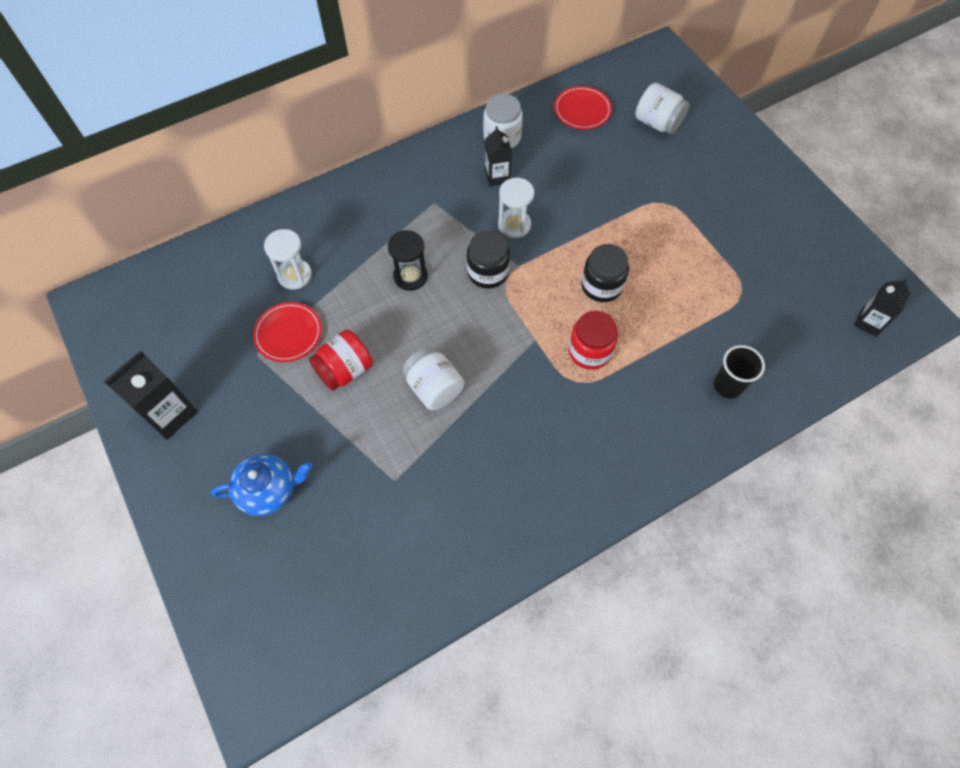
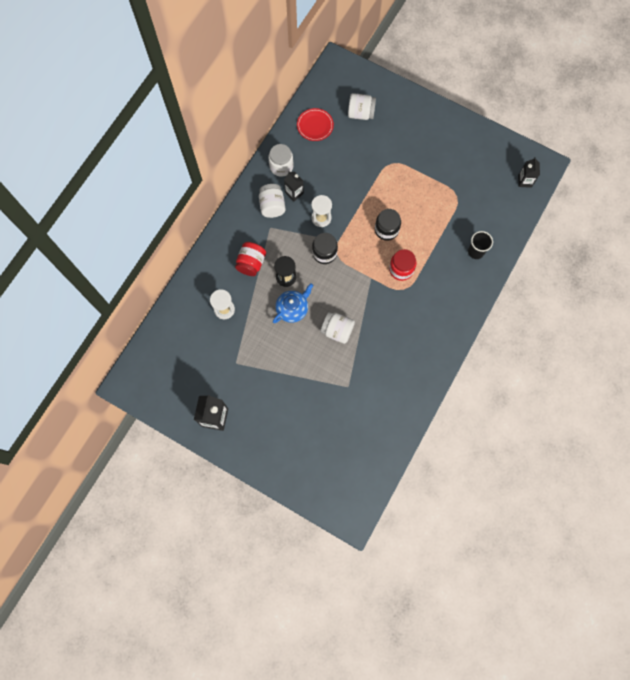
camera: 30 degrees left, 10 degrees up
blue teapot [211,454,312,516] -> blue teapot moved to [273,283,314,323]
red plate [253,302,322,362] -> none
red jar [309,330,373,391] -> red jar moved to [235,242,266,276]
none -> white jar [259,184,286,218]

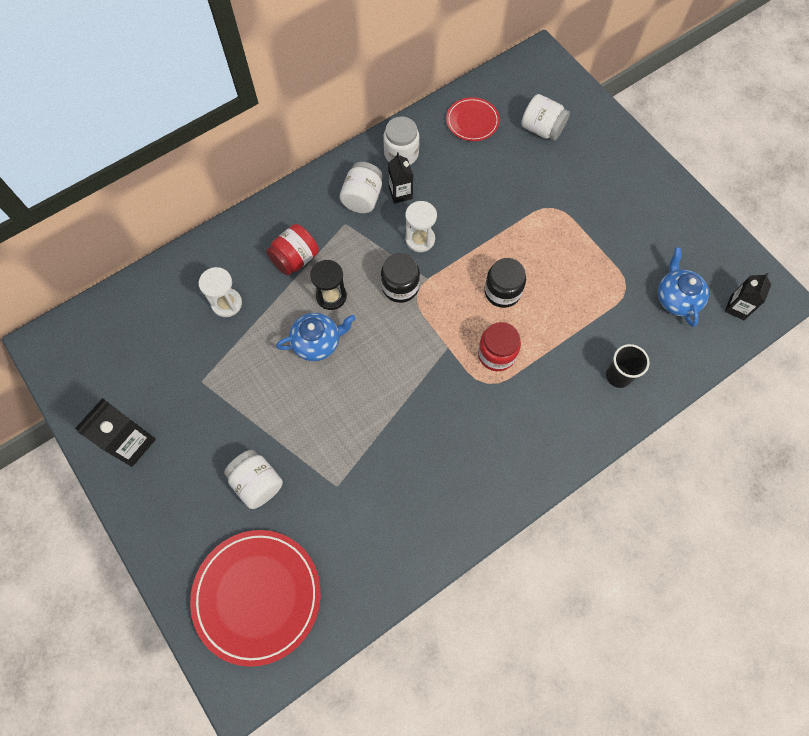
camera: 25 degrees right, 5 degrees down
white jar [321,312,355,344] -> white jar moved to [224,450,283,509]
none -> red plate [190,530,321,667]
none -> blue teapot [658,247,709,327]

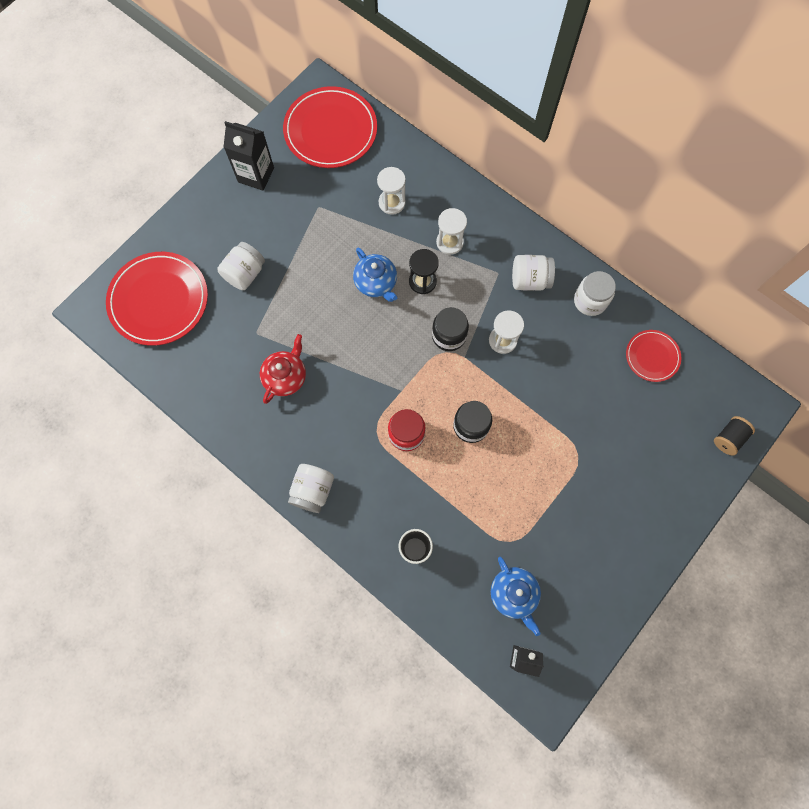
camera: 75 degrees right, 5 degrees up
red jar [266,224,319,276] -> white hourglass [436,208,467,255]
black carton [388,152,413,204] -> none
white jar [521,94,570,141] -> white jar moved to [288,464,334,513]
blue teapot [658,247,709,327] -> blue teapot turned 90 degrees clockwise [491,557,541,636]
none -> red teapot [260,334,306,404]
none -> red plate [283,86,377,168]
none -> black spool [714,416,755,456]

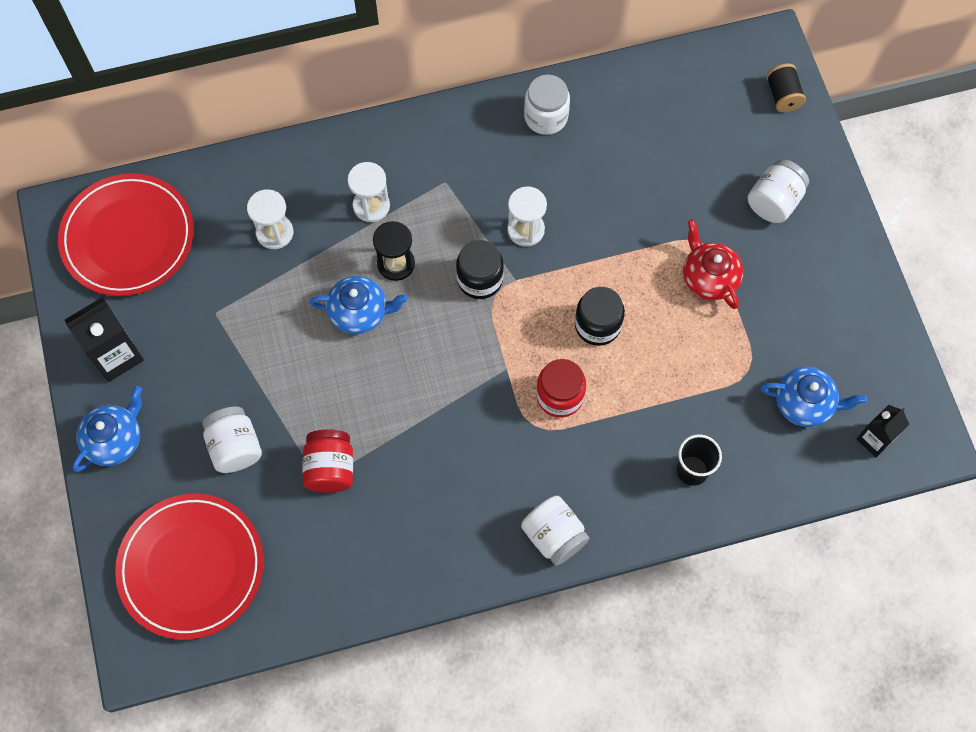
camera: 55 degrees left, 5 degrees down
red teapot [260,334,306,404] -> red teapot moved to [683,220,743,309]
white jar [512,255,555,291] -> white jar moved to [748,159,809,223]
red plate [626,330,681,382] -> none
none -> blue teapot [73,386,142,472]
none -> red jar [302,429,353,493]

